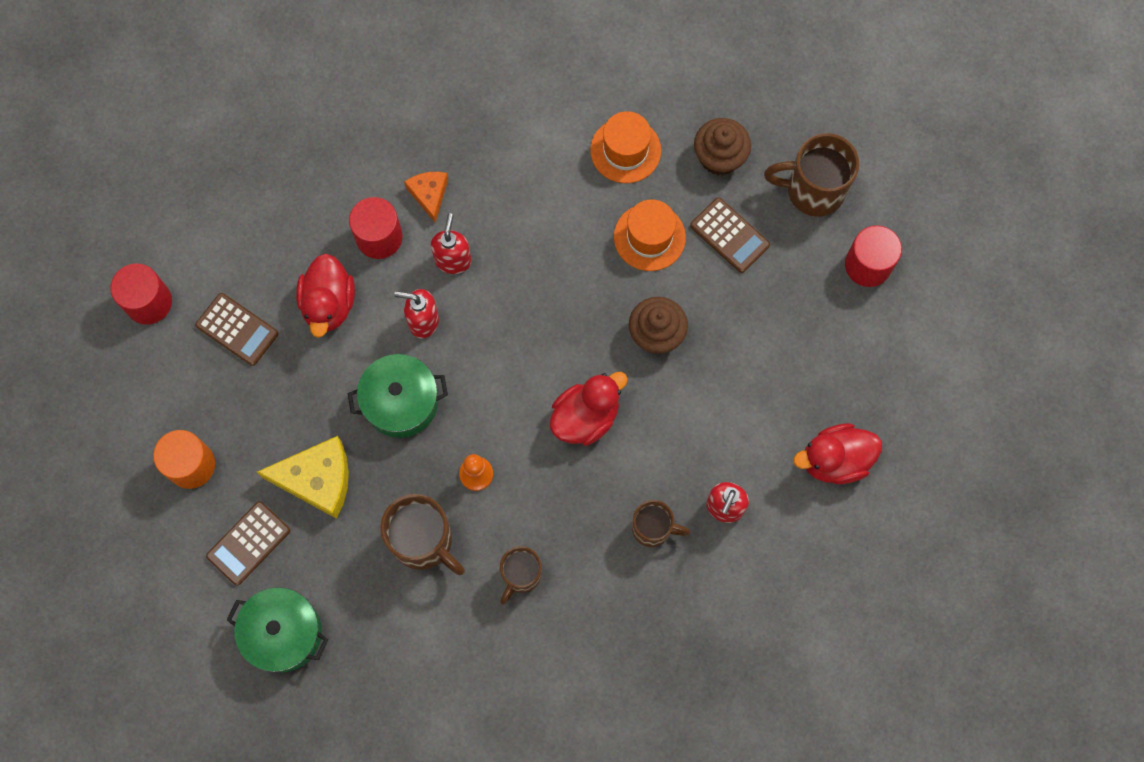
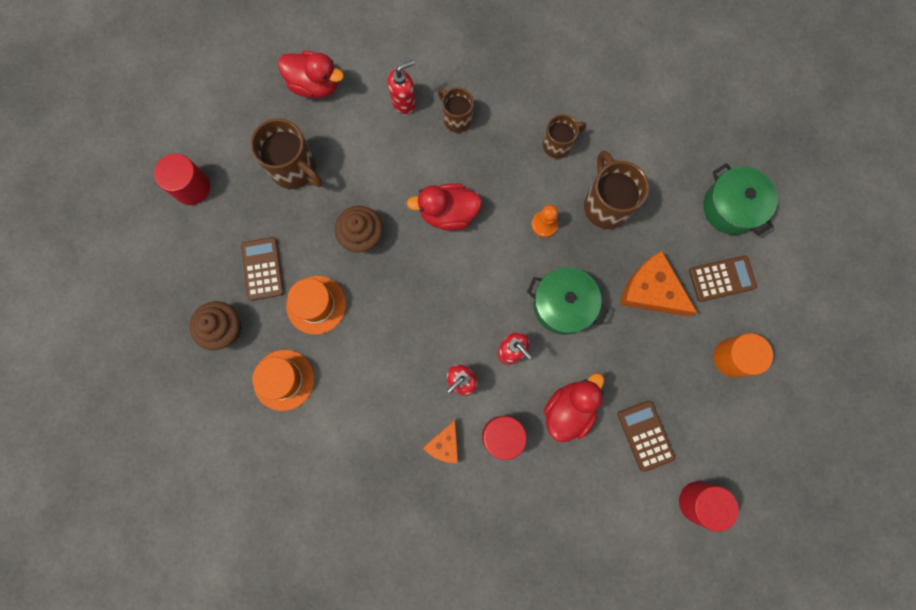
camera: 145 degrees left, 5 degrees up
yellow cheese [257,436,349,519] -> orange cheese [620,251,697,317]
brown mug [764,133,859,217] -> brown mug moved to [250,118,323,189]

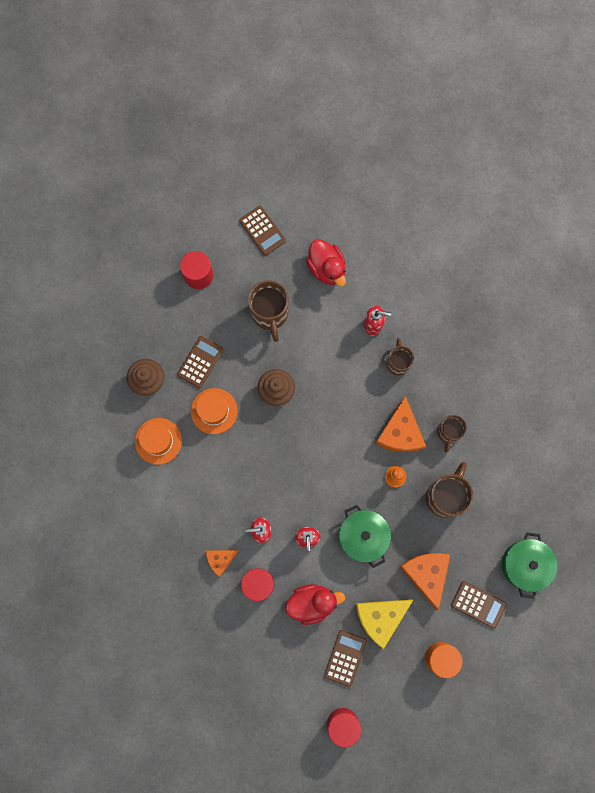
camera: 40 degrees right, 0 degrees up
red duck [407,183,482,231] -> none
brown mug [543,114,586,159] -> brown mug turned 90 degrees clockwise [437,415,467,453]
none -> brown calculator [239,206,286,256]
none -> yellow cheese [356,599,413,649]
none -> orange cheese [375,396,426,452]

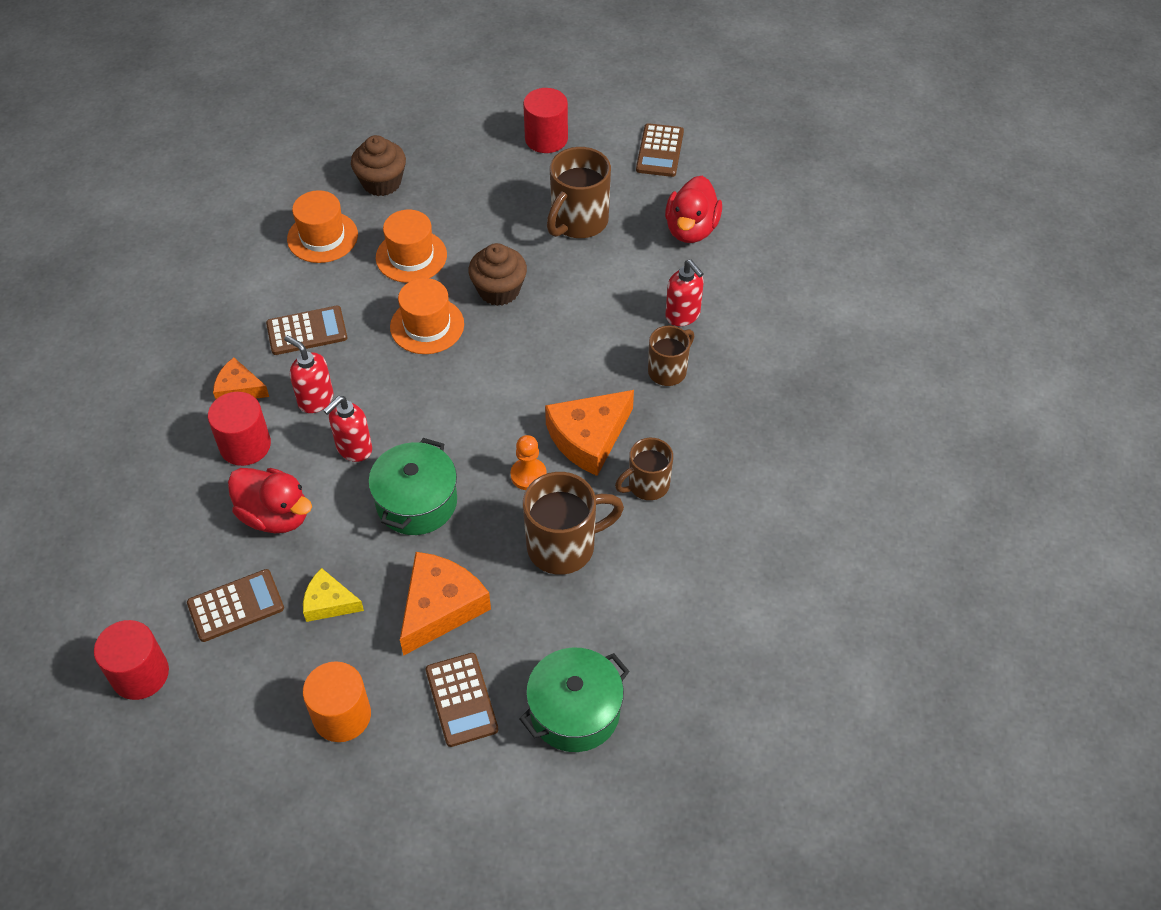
camera: 45 degrees right, 25 degrees down
brown calculator [177,336,223,388] -> brown calculator moved to [266,306,347,355]
yellow cheese [356,599,413,649] -> yellow cheese [303,568,364,622], size x0.59
none -> orange hat [390,278,464,354]

